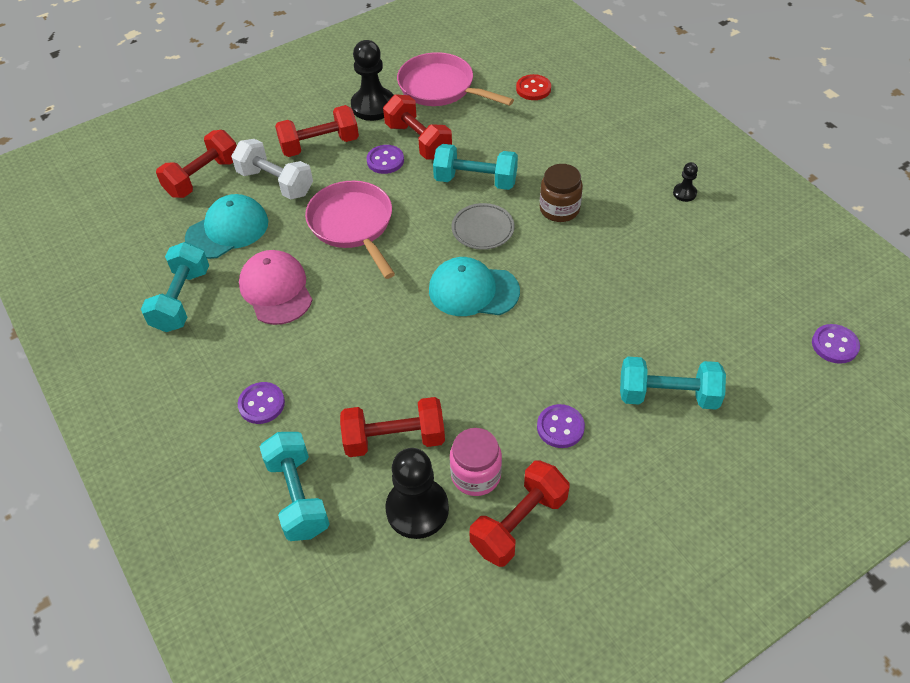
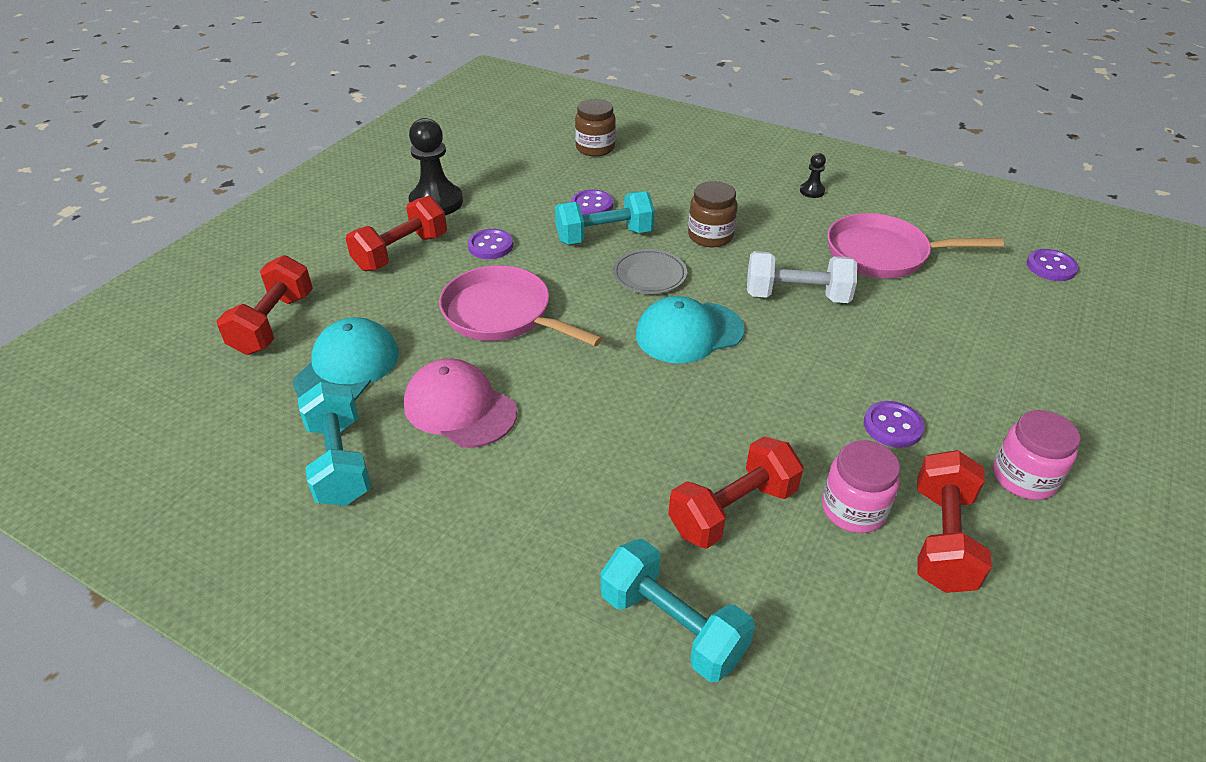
camera: 30 degrees left, 10 degrees down
white dumbbell [231,139,313,200] -> white dumbbell moved to [747,251,857,303]
purple button [238,382,285,424] -> purple button moved to [571,189,613,215]
red dumbbell [383,94,452,159] -> none
black pawn [385,448,449,539] -> none
pink pan [397,52,514,106] -> pink pan moved to [827,213,1004,278]
red button [516,74,551,100] -> brown jar [575,99,616,157]
turquoise dumbbell [620,357,726,410] -> none
none -> pink jar [993,410,1080,500]

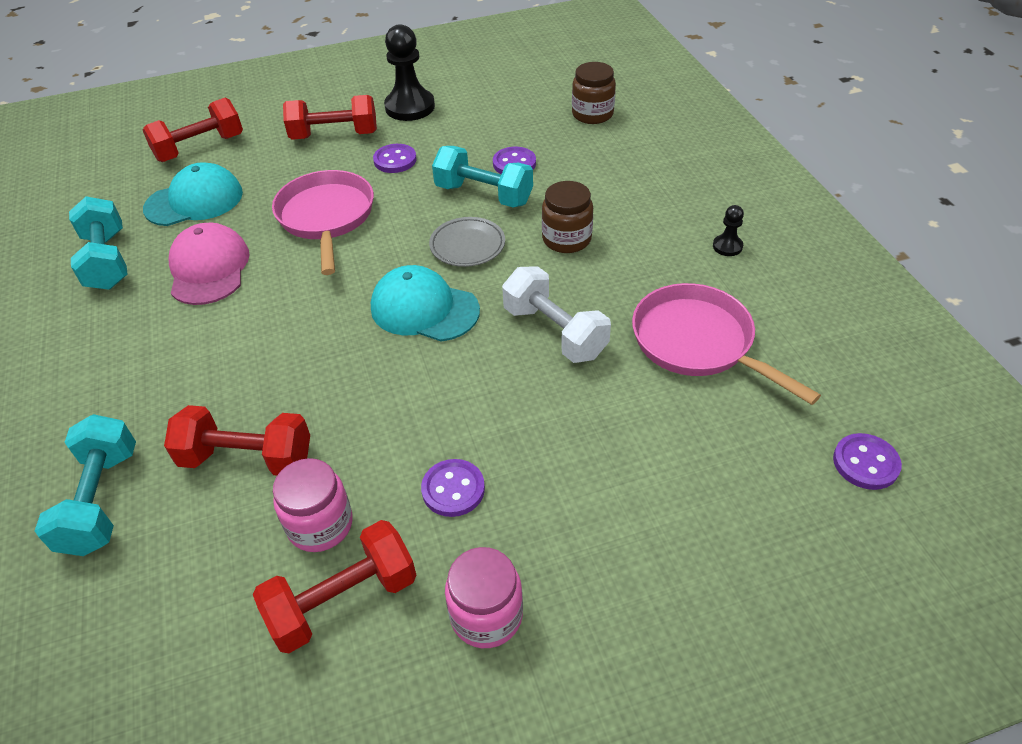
camera: 45 degrees right, 5 degrees up
turquoise dumbbell [298,382,371,506] -> turquoise dumbbell turned 45 degrees counterclockwise [69,196,128,290]

